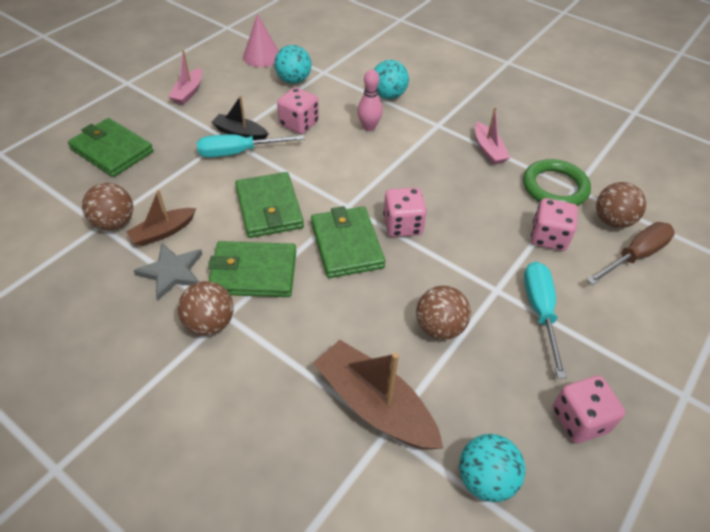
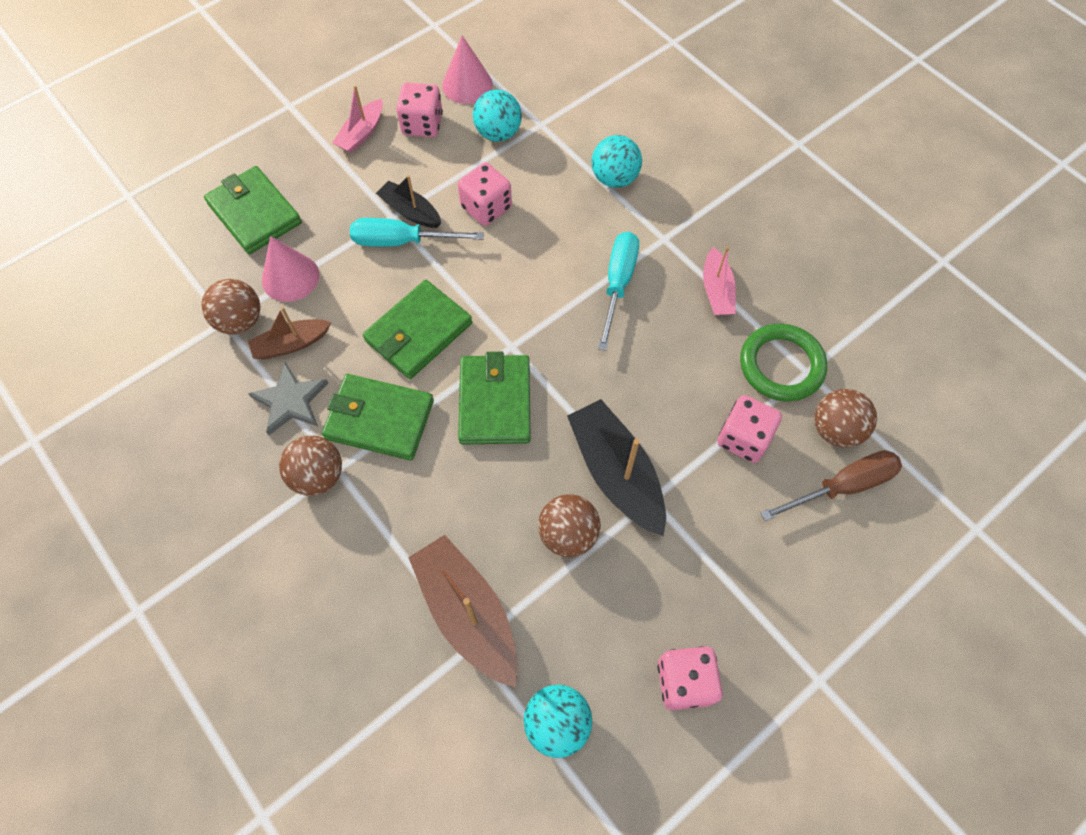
camera: 15 degrees right, 15 degrees up
green wallet [235,172,304,238] -> green wallet turned 45 degrees clockwise [363,280,472,379]
pink bowling pin [357,70,383,131] -> none
pink dice [383,187,427,237] -> pink dice moved to [396,82,443,138]
turquoise screwdriver [524,261,567,378] -> turquoise screwdriver moved to [598,232,639,351]
none -> pink cone [262,236,319,302]
none -> black boat [567,399,666,536]

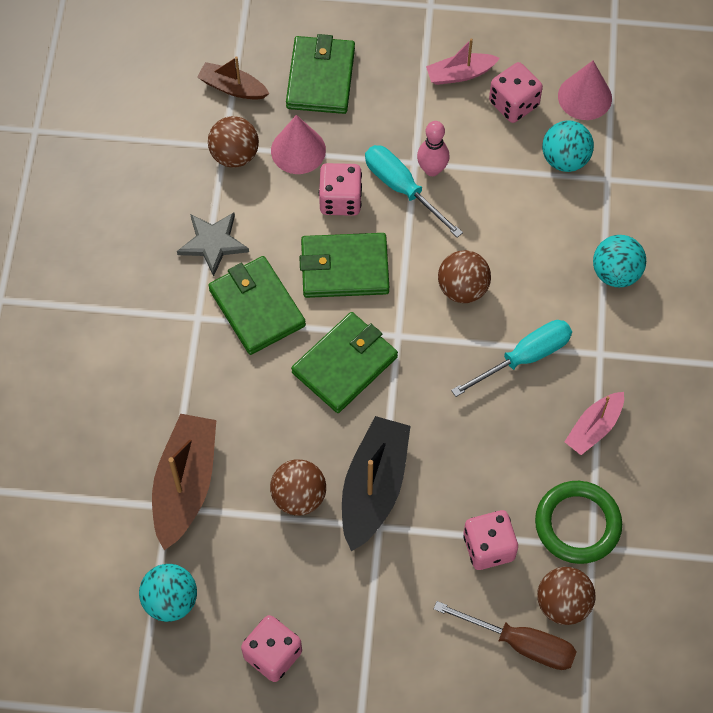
camera: 45 degrees right, 0 degrees up
brown boat [248,307,331,359] -> brown boat moved to [197,56,269,100]
brown ball [279,436,342,496] -> brown ball moved to [438,250,491,303]
black boat [376,175,441,228] -> pink bowling pin [417,121,449,176]
pink dice [458,162,512,226] -> pink dice moved to [319,163,362,216]

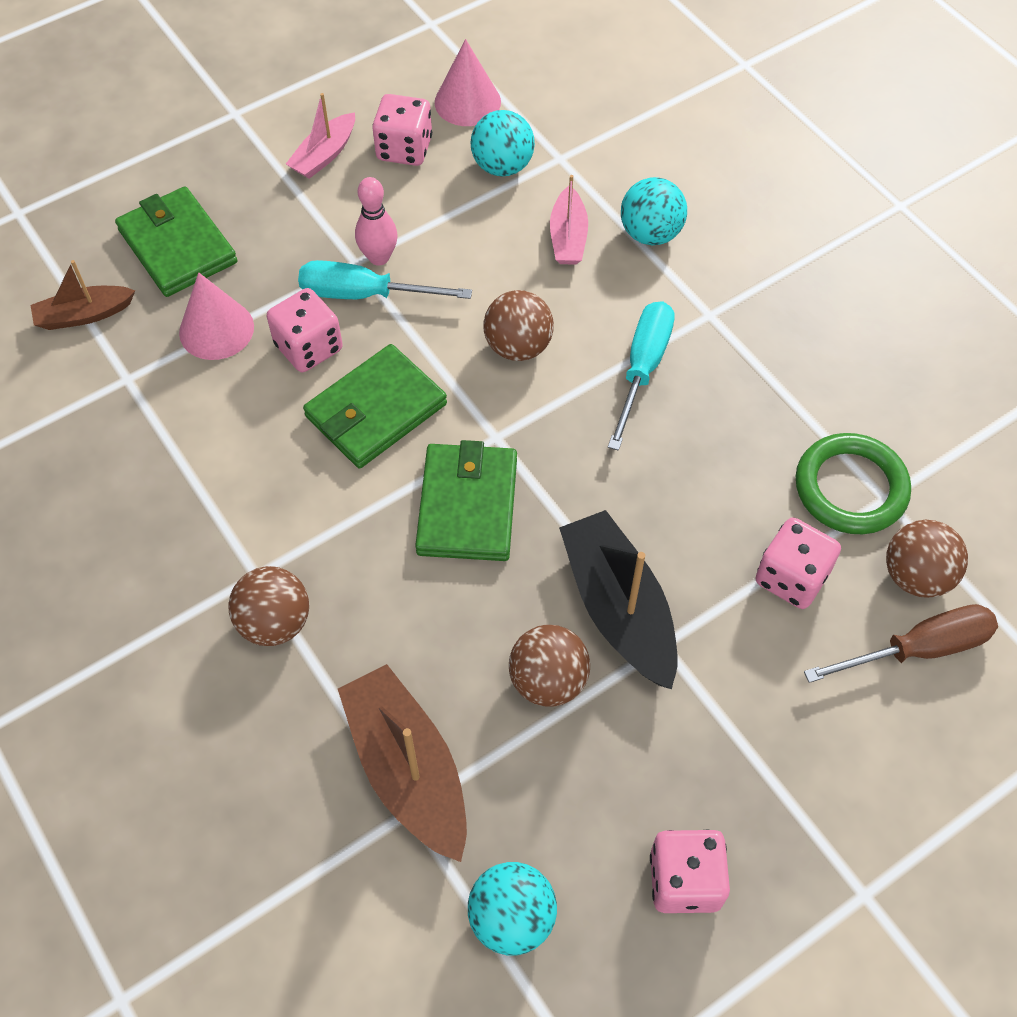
camera: 40 degrees left, 5 degrees down
grey star [177,212,249,277] -> none
brown ball [208,116,259,168] -> brown ball moved to [228,566,309,646]
green wallet [208,256,306,355] -> none
pink boat [565,392,624,455] -> pink boat moved to [550,175,588,265]

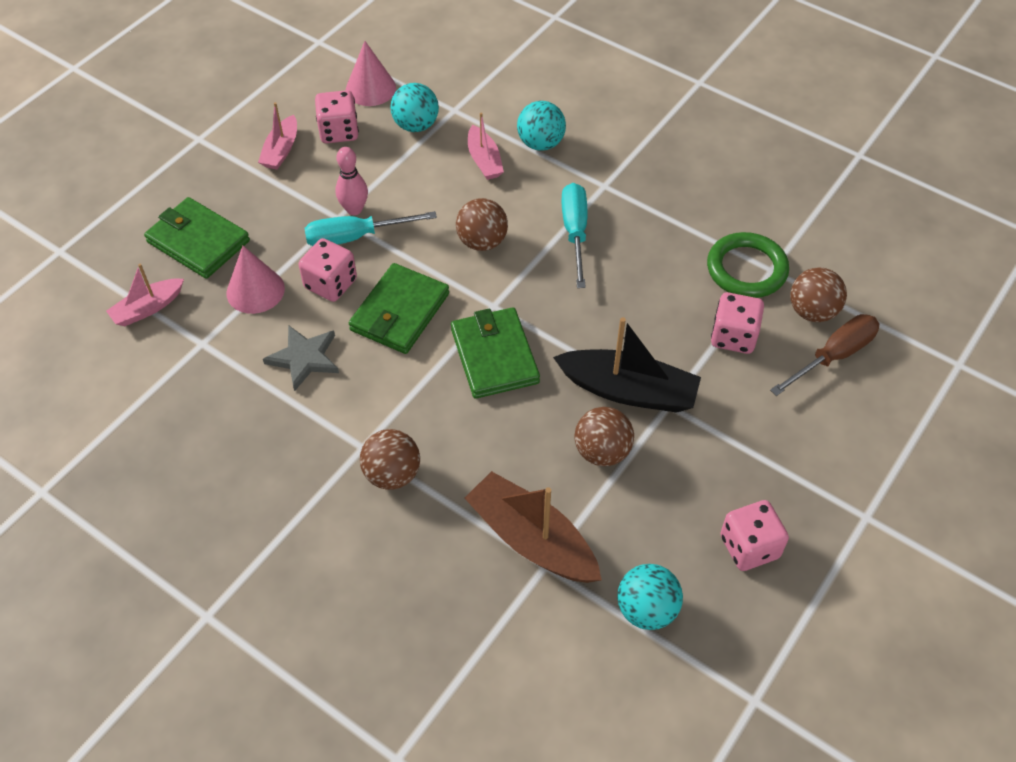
camera: 20 degrees left, 5 degrees down
brown boat [30,260,135,330] -> pink boat [106,264,184,326]
black boat [559,510,678,689] -> black boat turned 150 degrees clockwise [553,317,701,413]
none -> grey star [263,325,339,391]

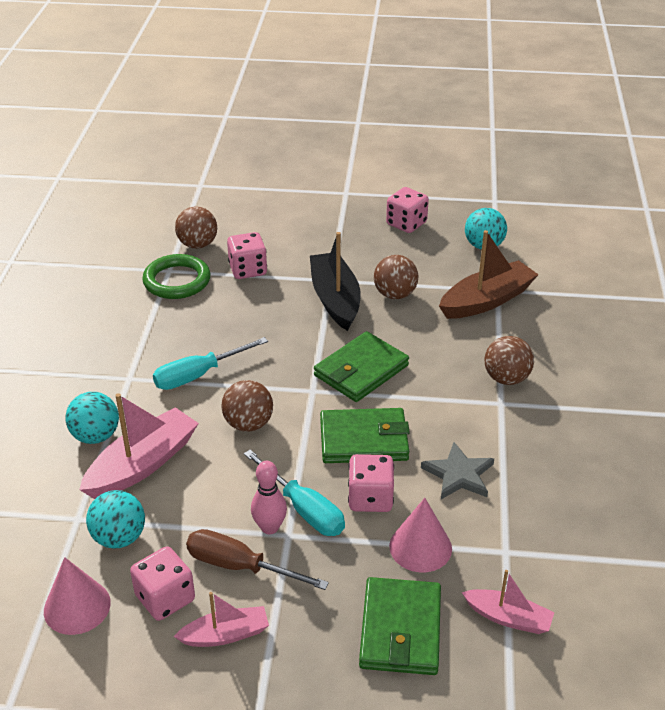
camera: 120 degrees left, 15 degrees down
brown boat [464,471,602,583] -> brown boat turned 135 degrees counterclockwise [439,230,539,319]
pink boat [468,112,504,180] -> pink boat [79,393,199,499], size x1.72
brown screwdriver [770,314,879,396] -> brown screwdriver moved to [186,529,329,590]

